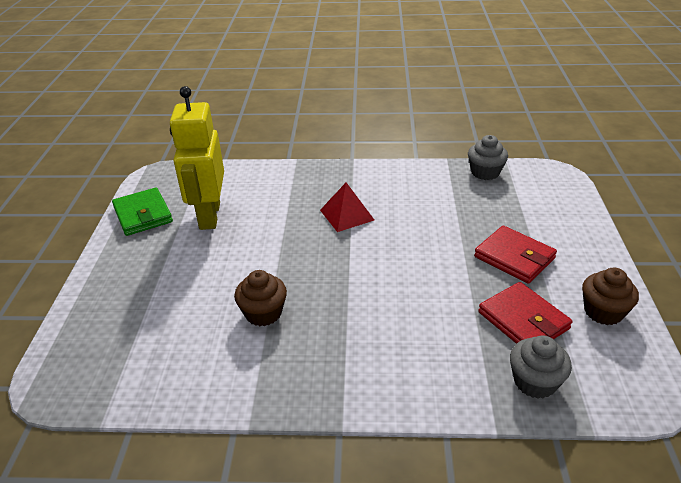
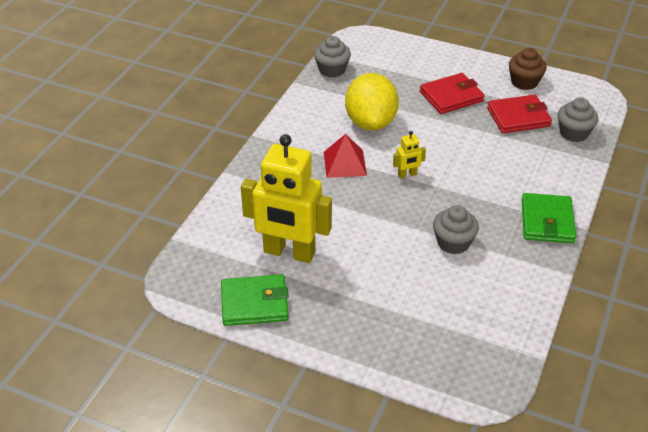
camera: 70 degrees left, 5 degrees up
brown cupcake [234,270,287,326] -> grey cupcake [433,205,479,254]
none -> yellow lemon [345,73,399,131]
none -> yellow robot [393,131,426,179]
none -> green wallet [522,193,576,243]

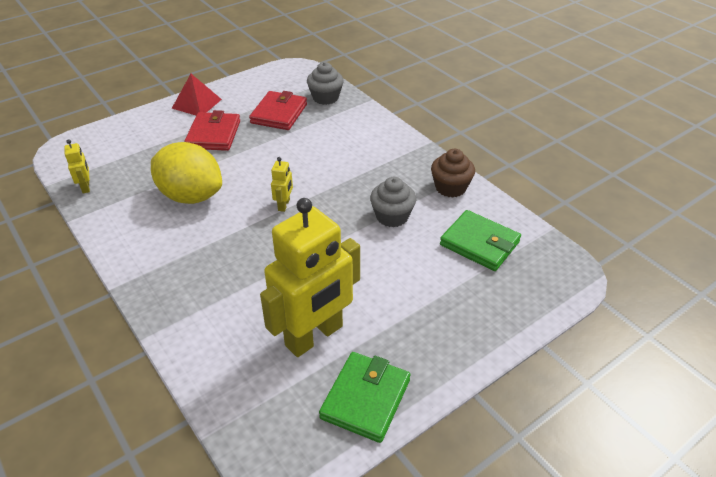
camera: 60 degrees left, 0 degrees up
grey cupcake [314,36,351,78] -> yellow robot [64,139,90,193]
red pyramid [324,134,367,178] -> red pyramid moved to [172,74,222,115]
brown cupcake [509,48,547,90] -> brown cupcake moved to [431,149,475,198]
green wallet [522,193,576,243] -> green wallet moved to [440,210,521,271]

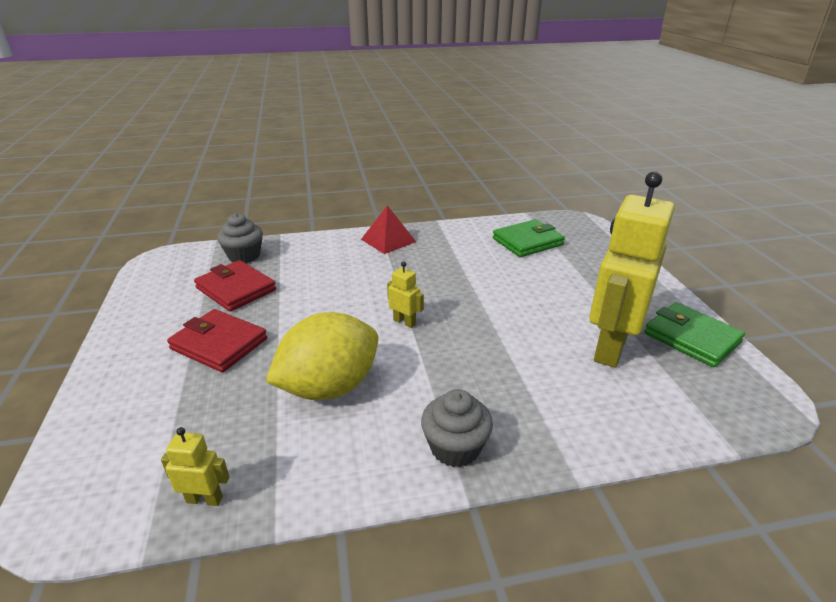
camera: 65 degrees left, 10 degrees down
red pyramid [172,74,222,115] -> red pyramid moved to [361,205,416,254]
yellow robot [260,198,360,357] -> yellow robot turned 135 degrees counterclockwise [589,171,675,368]
grey cupcake [370,177,416,228] -> grey cupcake moved to [421,389,493,467]
brown cupcake [431,149,475,198] -> none

